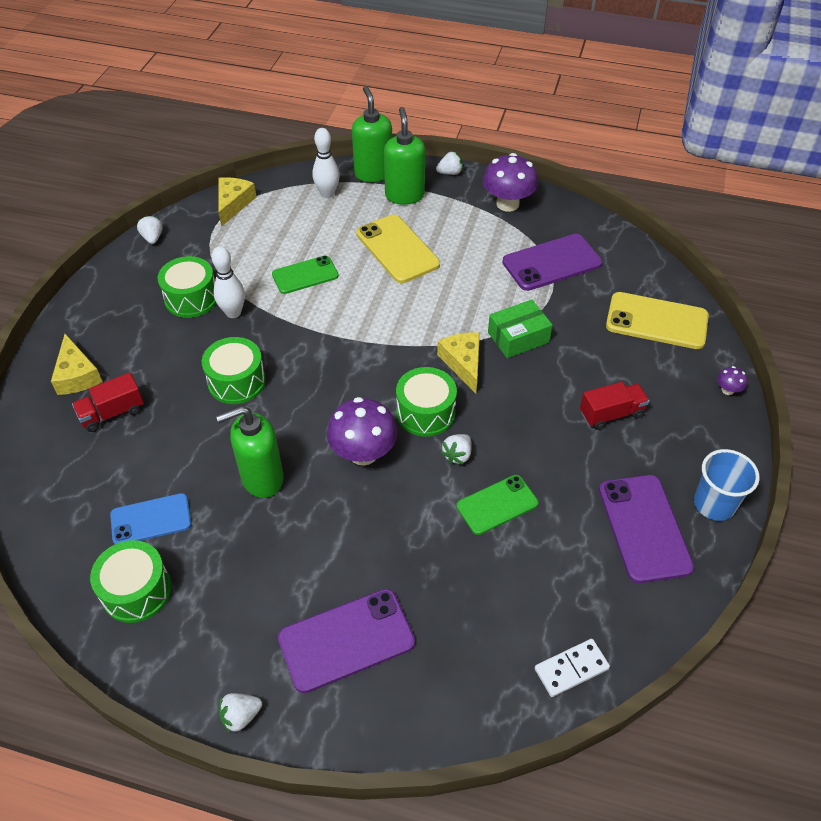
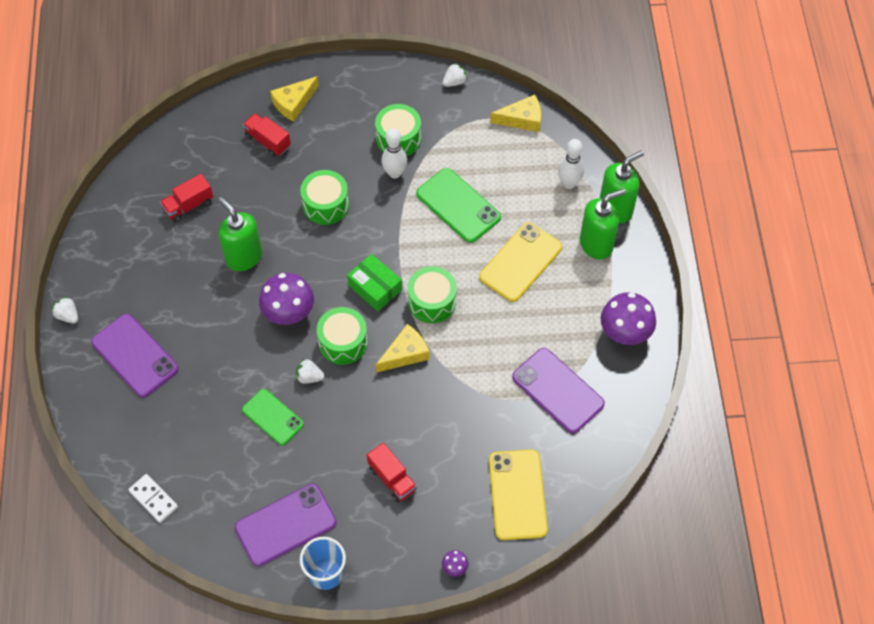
camera: 70 degrees right, 10 degrees up
green drum [90,540,172,623] -> green drum moved to [408,266,457,323]
blue phone [110,493,191,544] -> red truck [160,174,213,223]
green phone [272,256,339,294] -> green phone [416,168,501,243], size x1.50
white strawberry [436,152,463,175] -> none
green box [488,299,553,358] -> green box moved to [347,254,402,311]

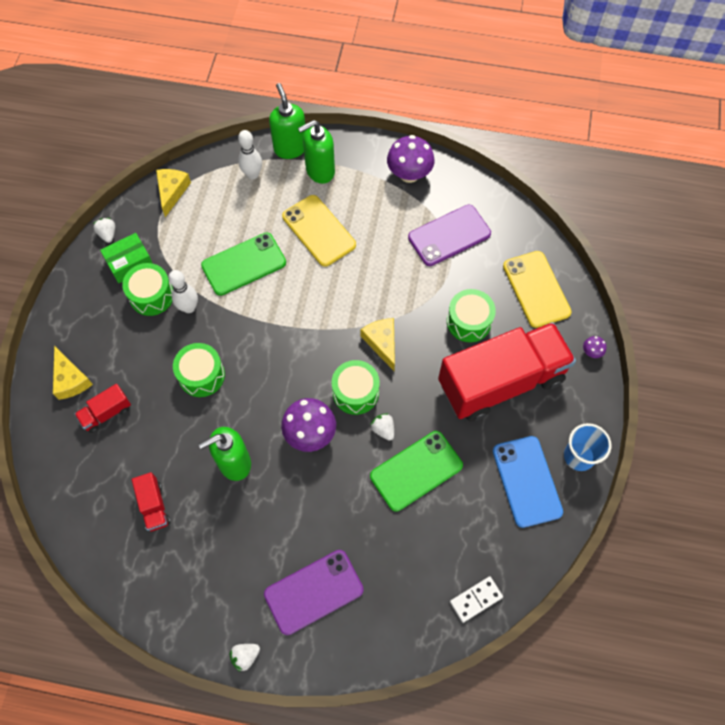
camera: 75 degrees left, 5 degrees up
purple phone [235,484,337,566] -> blue phone [493,436,563,528]
green phone [242,389,304,445] -> green phone [370,431,463,512], size x1.50
white strawberry [296,359,325,384] -> white strawberry turned 120 degrees clockwise [370,413,394,441]
green box [347,254,402,311] -> green box moved to [100,233,153,283]
red truck [367,443,417,503] -> red truck [438,322,576,422], size x2.50
green drum [408,266,457,323] -> green drum moved to [447,289,496,342]
yellow phone [489,450,548,540] -> yellow phone turned 60 degrees clockwise [503,251,572,328]
green soap dispenser [580,189,625,260] -> green soap dispenser turned 105 degrees counterclockwise [298,120,335,184]

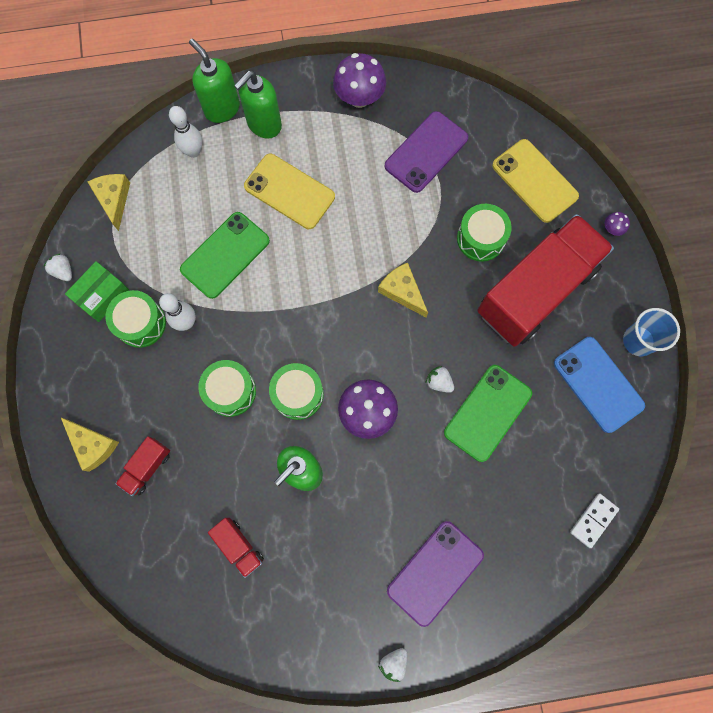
camera: 20 degrees left, 10 degrees up
green drum [332,360,380,415] -> green drum moved to [269,363,324,420]

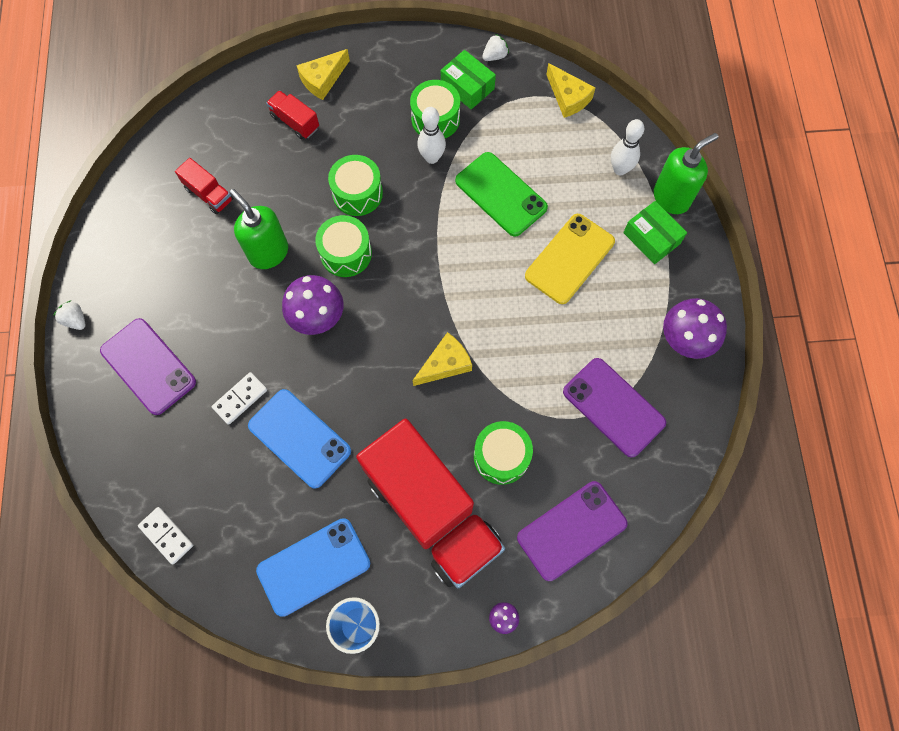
camera: 95 degrees right, 5 degrees down
yellow cheese [88,174,130,231] -> yellow cheese turned 60 degrees clockwise [546,63,595,118]
red truck [208,518,264,578] -> red truck turned 105 degrees counterclockwise [175,158,233,214]
green soap dispenser [234,71,282,139] -> green box [623,201,687,264]
white strawberry [425,366,454,393] -> none
green phone [444,365,532,462] -> blue phone [248,389,351,489]
yellow phone [492,139,579,223] -> purple phone [517,481,628,581]
none -> white domino [212,372,267,425]

